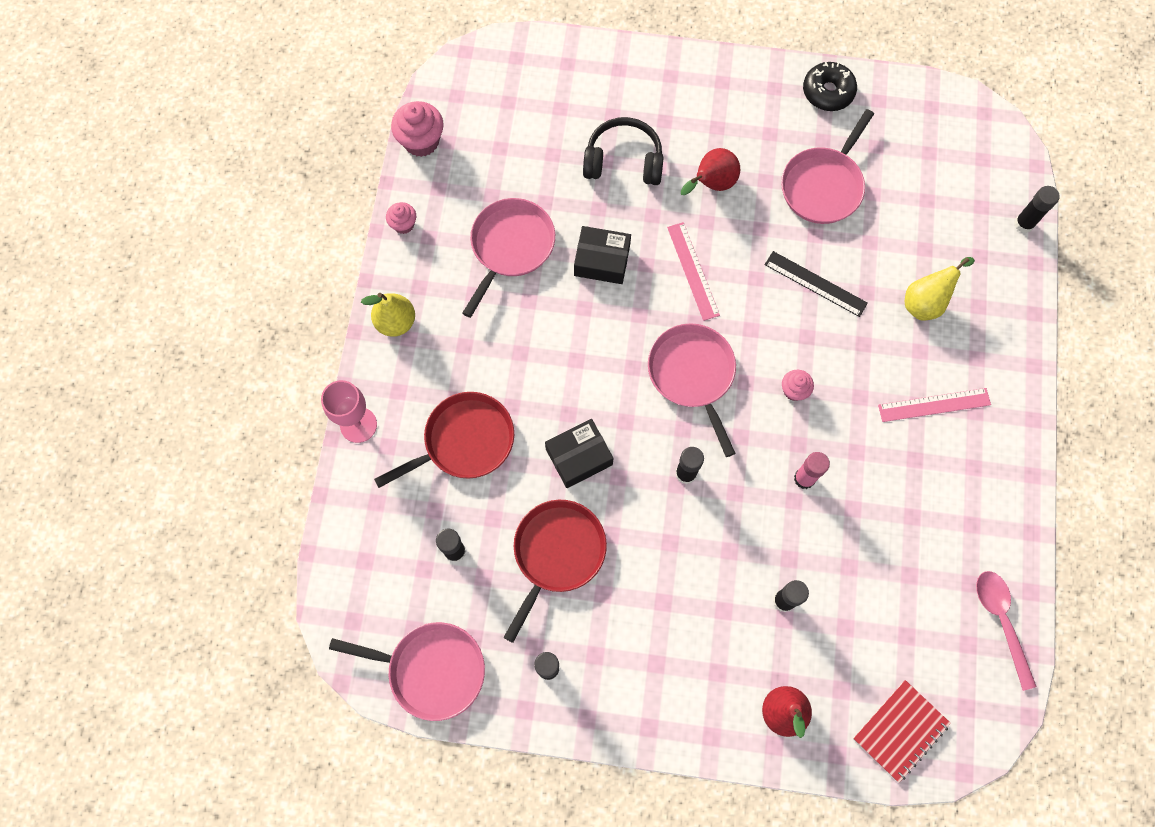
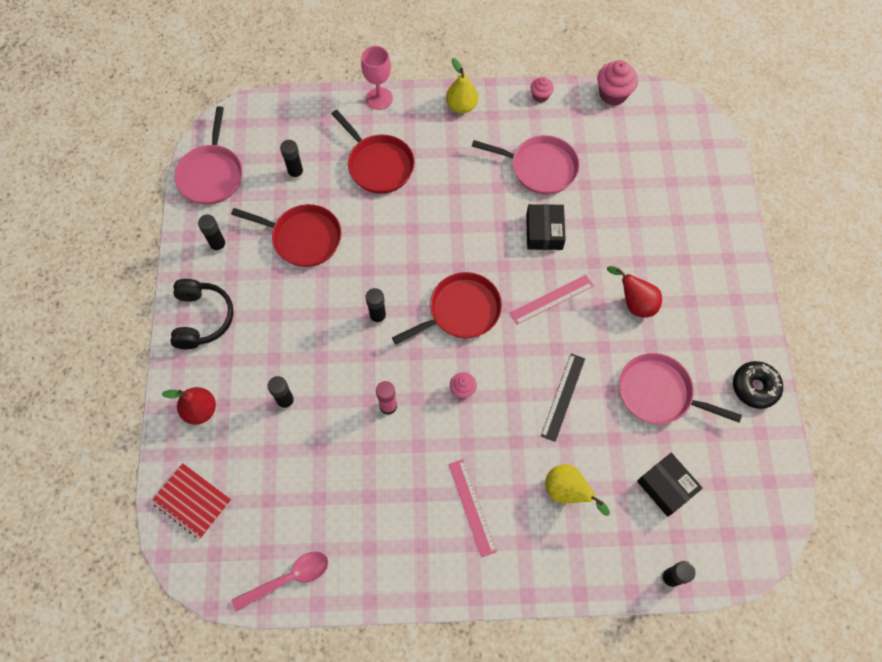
camera: 80 degrees right, 5 degrees down
black box [545,419,614,488] -> black box moved to [637,453,703,517]
black headphones [583,117,663,185] -> black headphones moved to [171,279,234,350]
pink pan [648,323,736,457] -> red pan [392,272,502,344]

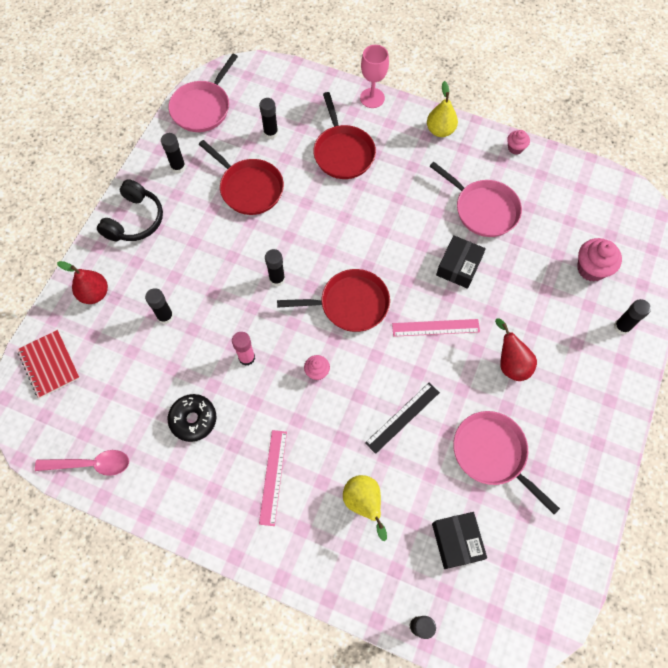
camera: 25 degrees right, 0 degrees up
pink cupcake [597,60,638,106] -> pink cupcake moved to [577,238,622,282]
black donut [733,361,783,409] -> black donut moved to [168,394,216,442]
none -> black glue stick [614,299,651,335]

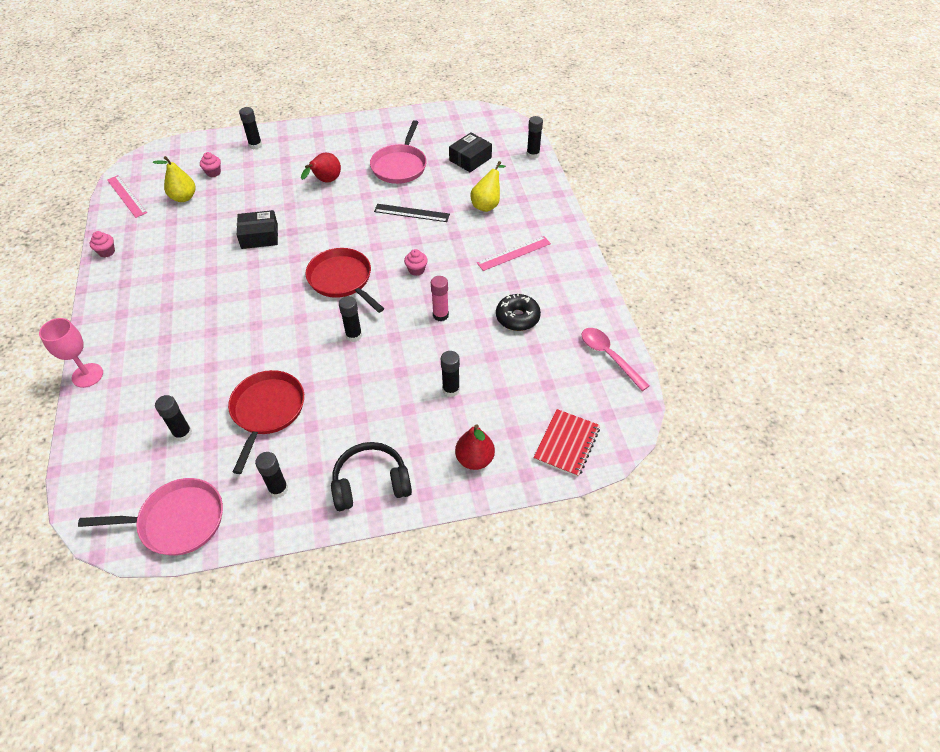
camera: 125 degrees left, 15 degrees down
red pan [313,92,376,179] -> none
pink ruler [392,319,480,337] -> pink ruler moved to [107,175,147,218]
yellow pear [427,81,458,137] -> yellow pear moved to [153,156,195,202]
pink pan [429,162,522,237] -> none
pink cupcake [577,238,622,282] -> pink cupcake [200,152,221,177], size x0.58

